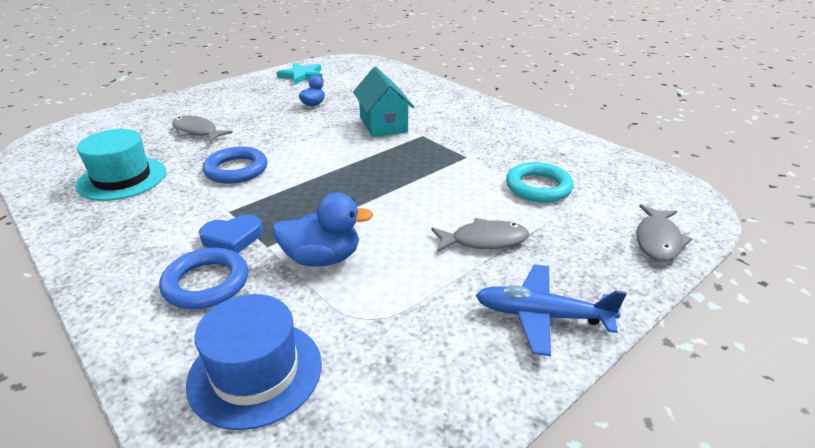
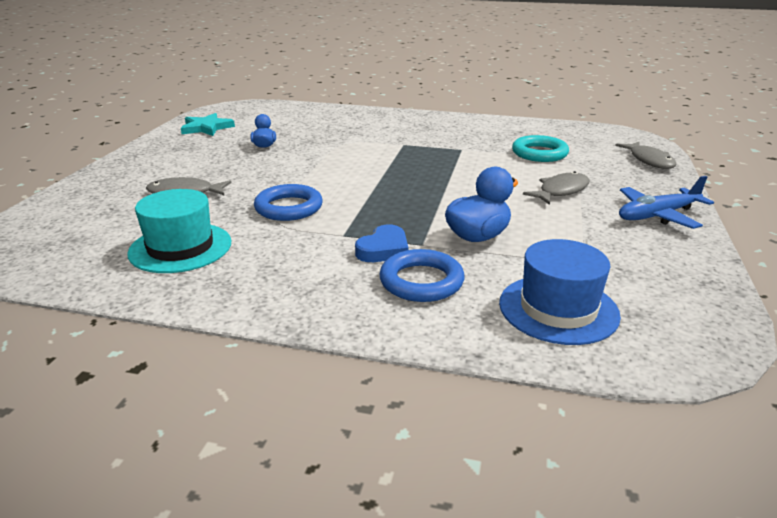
camera: 35 degrees left, 5 degrees down
turquoise house [353,67,414,137] -> none

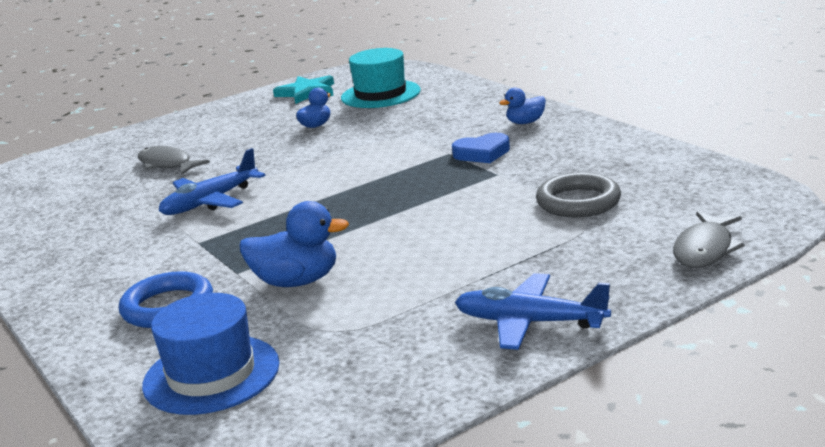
camera: 45 degrees right, 5 degrees down
turquoise hat [127,189,231,273] -> turquoise hat moved to [341,48,421,108]
blue ring [254,184,323,221] -> blue plane [159,148,265,215]
blue heart [355,224,408,262] -> blue heart moved to [452,133,510,163]
turquoise ring [512,135,569,162] -> grey ring [536,172,621,217]
grey fish [523,171,590,205] -> none
none -> blue duck [499,88,546,124]

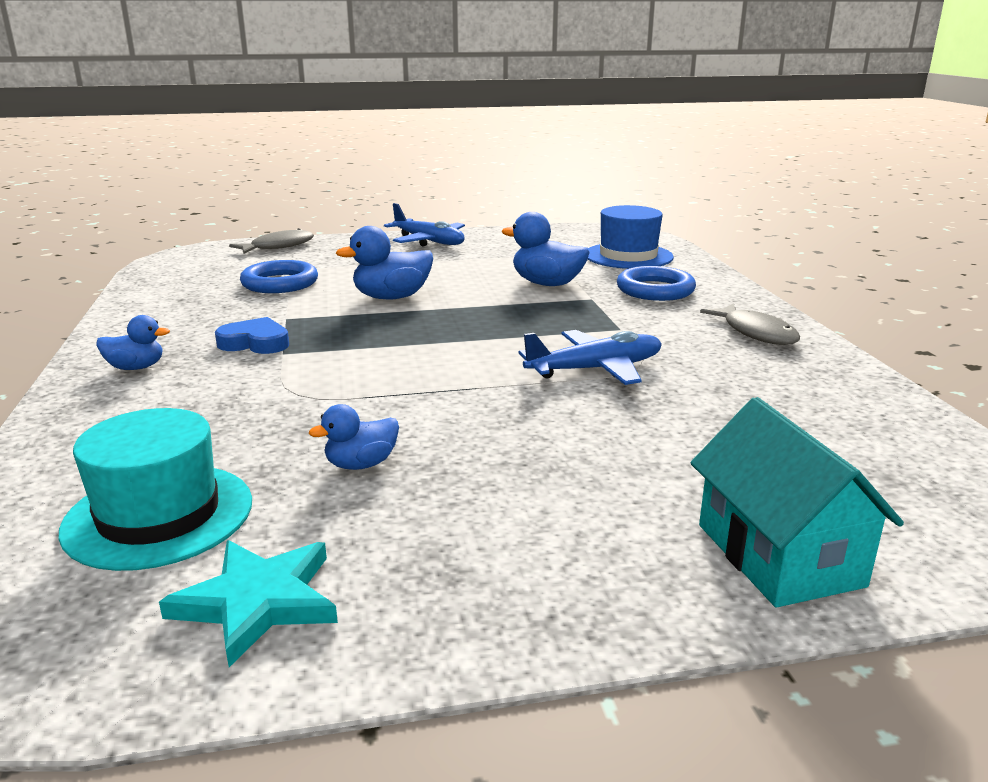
camera: 160 degrees left, 0 degrees up
grey fish [138,146,210,175] -> grey fish moved to [700,303,800,345]
grey ring [536,172,621,217] -> blue ring [240,260,318,293]
none -> blue duck [336,226,433,300]
none -> turquoise house [690,397,904,607]

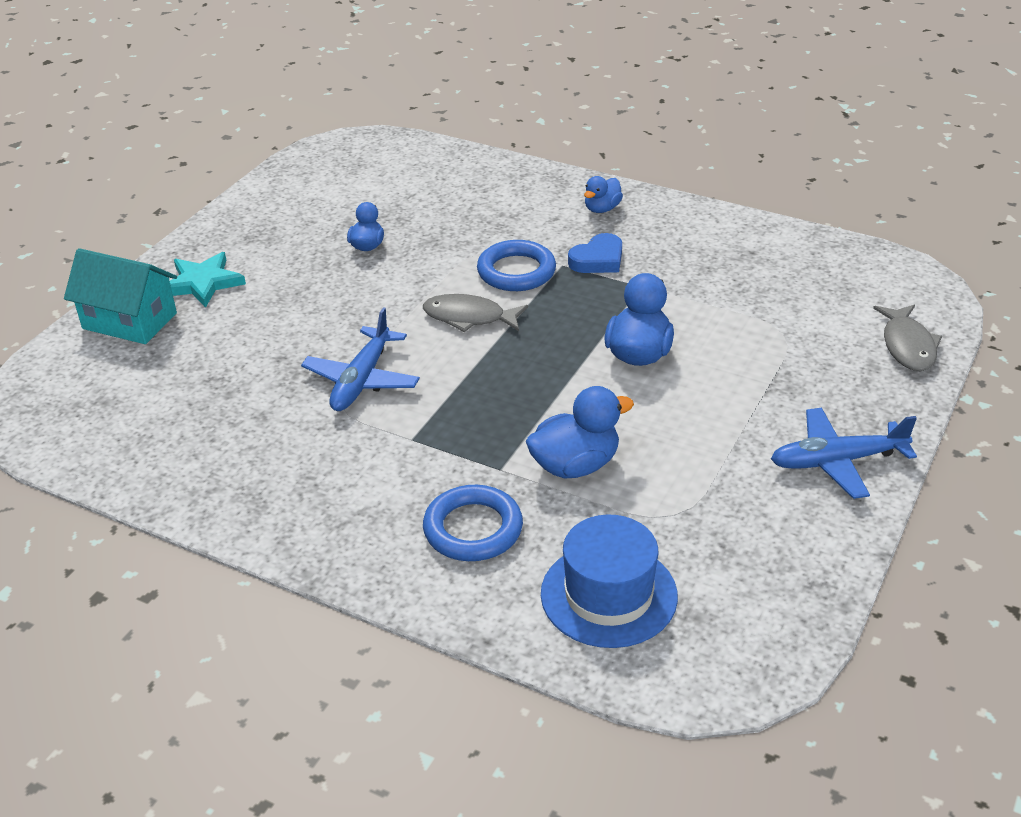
camera: 130 degrees right, 15 degrees up
turquoise hat [58,408,252,571] -> none
turquoise star [159,540,338,667] -> turquoise star moved to [170,252,246,308]
blue ring [240,260,318,293] -> blue ring moved to [477,240,556,291]
grey fish [700,303,800,345] -> grey fish moved to [423,294,528,332]

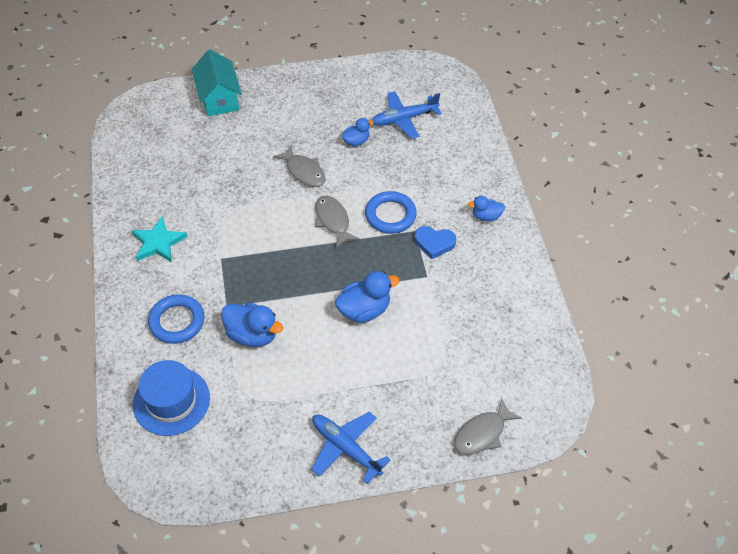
camera: 50 degrees right, 15 degrees up
turquoise star [170,252,246,308] -> turquoise star moved to [131,216,187,262]
blue plane [301,307,420,411] -> blue plane moved to [372,91,442,139]
none -> grey fish [273,144,325,187]

